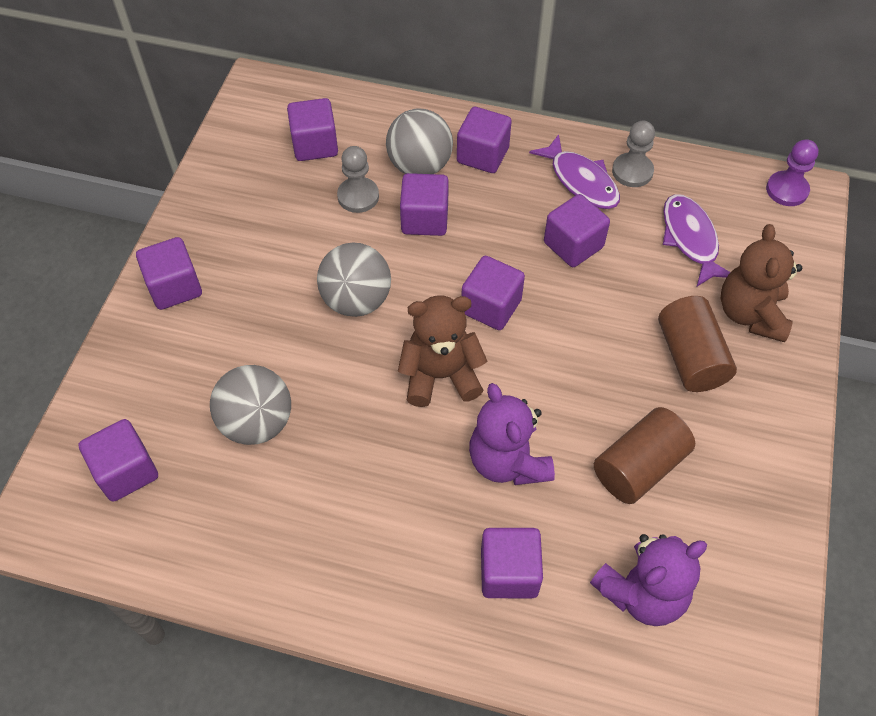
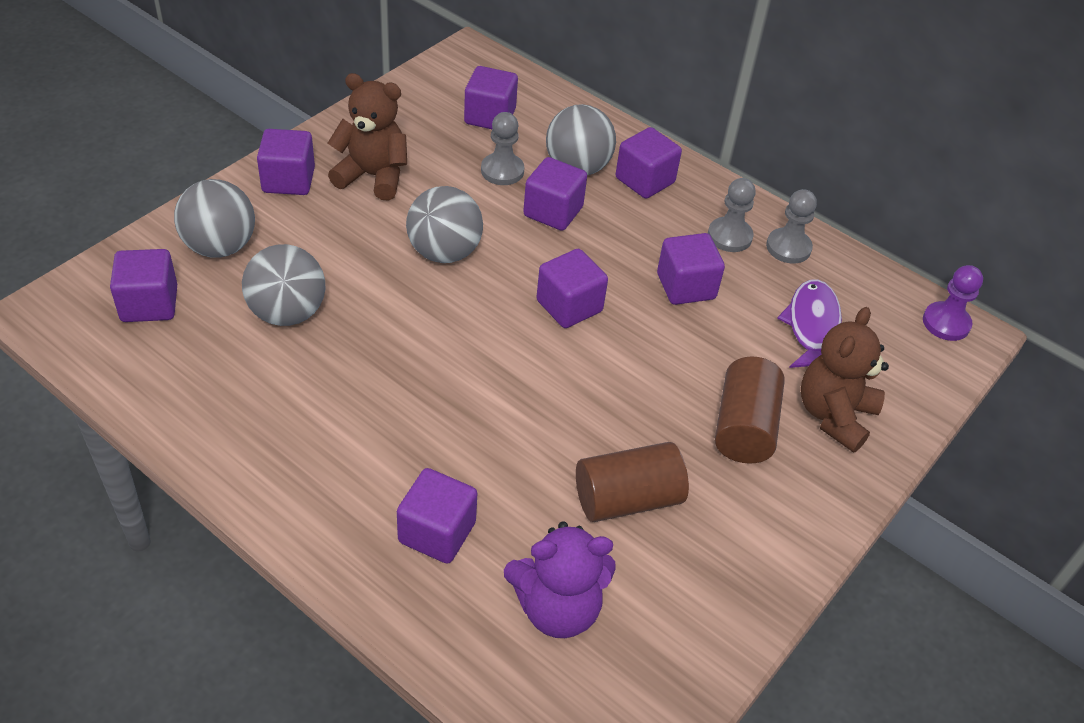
camera: 20 degrees right, 10 degrees down
brown teddy bear [398,295,487,407] -> brown teddy bear moved to [328,73,407,201]
purple teddy bear [469,383,555,485] -> none
purple fish [529,134,620,209] -> grey pawn [708,178,756,252]
none -> grey ball [174,179,255,258]

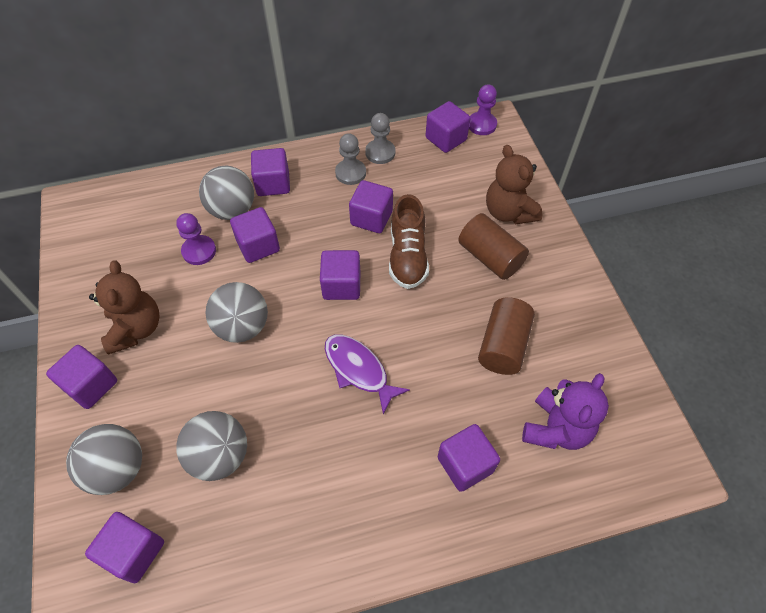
camera: 50 degrees left, 10 degrees up
brown teddy bear [328,73,407,201] -> brown teddy bear turned 120 degrees clockwise [89,260,160,355]
purple cube [464,66,518,130] -> purple cube moved to [426,101,470,153]
grey pawn [481,112,524,185] -> purple pawn [176,213,216,265]
purple fish [777,279,842,368] -> purple fish moved to [325,334,410,415]
none -> brown shoe [389,194,429,289]

